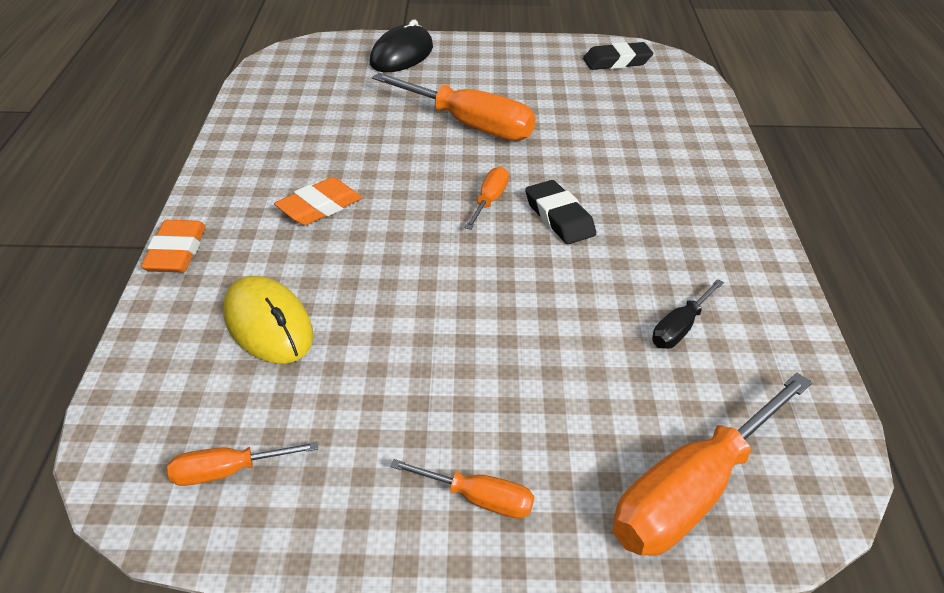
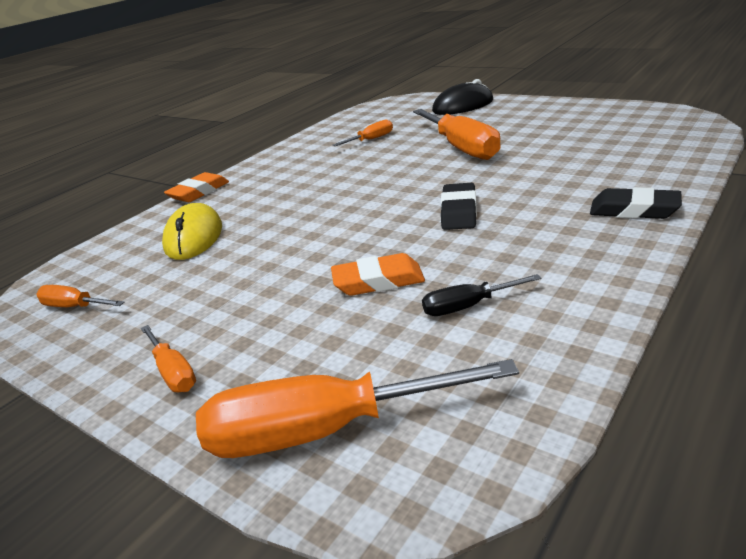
camera: 40 degrees right, 10 degrees down
orange eraser [274,177,362,225] -> orange eraser moved to [331,253,425,296]
orange screwdriver [465,167,509,230] -> orange screwdriver moved to [333,119,393,146]
black eraser [583,42,653,70] -> black eraser moved to [590,187,682,219]

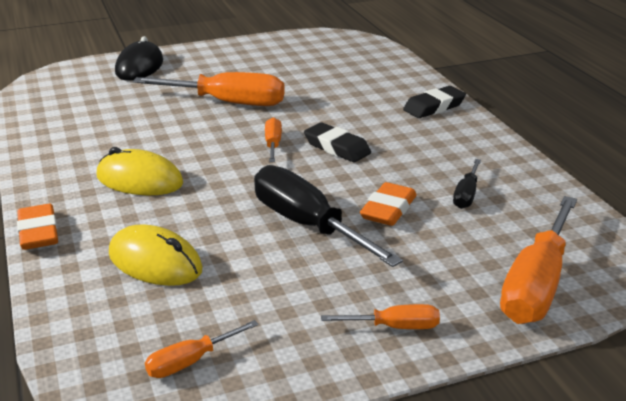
camera: 60 degrees left, 0 degrees up
orange screwdriver [333,119,393,146] -> orange screwdriver moved to [265,117,282,162]
none -> yellow mouse [97,147,183,195]
none -> black screwdriver [254,165,403,267]

